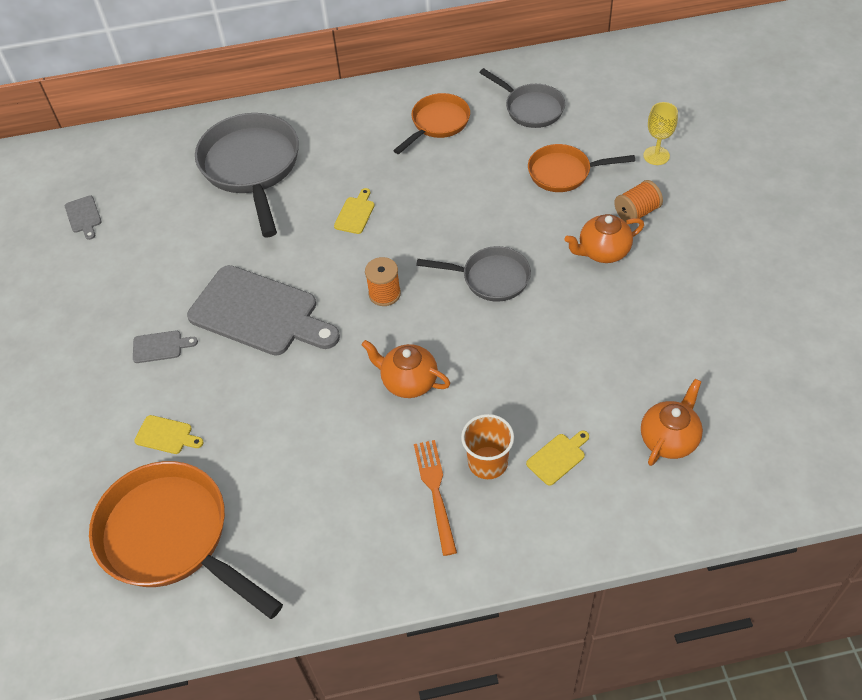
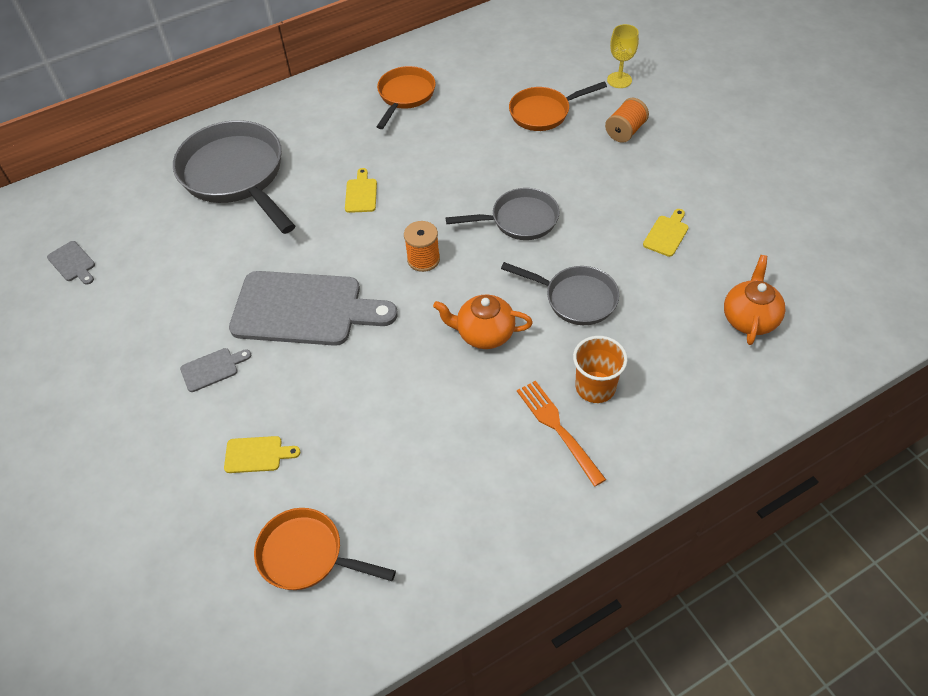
camera: 20 degrees left, 0 degrees up
orange pan [89,461,283,619] -> orange pan [254,508,396,590], size x0.58
grey pan [479,68,565,128] -> grey pan moved to [501,262,620,325]
yellow cutting board [526,431,589,486] -> yellow cutting board moved to [643,209,689,257]
orange teapot [565,214,644,263] -> none

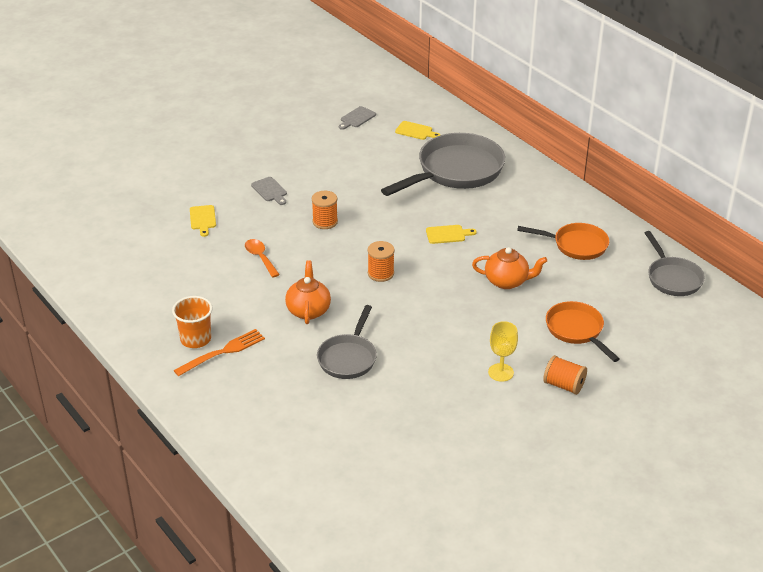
camera: 80 degrees right, 15 degrees down
grey cutting board [229,271,398,346] -> orange spool [312,191,338,229]
orange pan [254,508,396,590] -> none
grey pan [446,188,559,240] -> grey pan moved to [645,231,705,296]
orange cup [573,336,628,403] -> orange cup moved to [172,296,213,348]
yellow goblet [607,24,639,88] -> yellow goblet moved to [488,321,518,382]
yellow cutting board [643,209,689,257] -> yellow cutting board moved to [395,121,440,140]
orange teapot [724,255,786,345] -> orange teapot moved to [472,247,547,289]
none -> orange spoon [245,239,280,278]

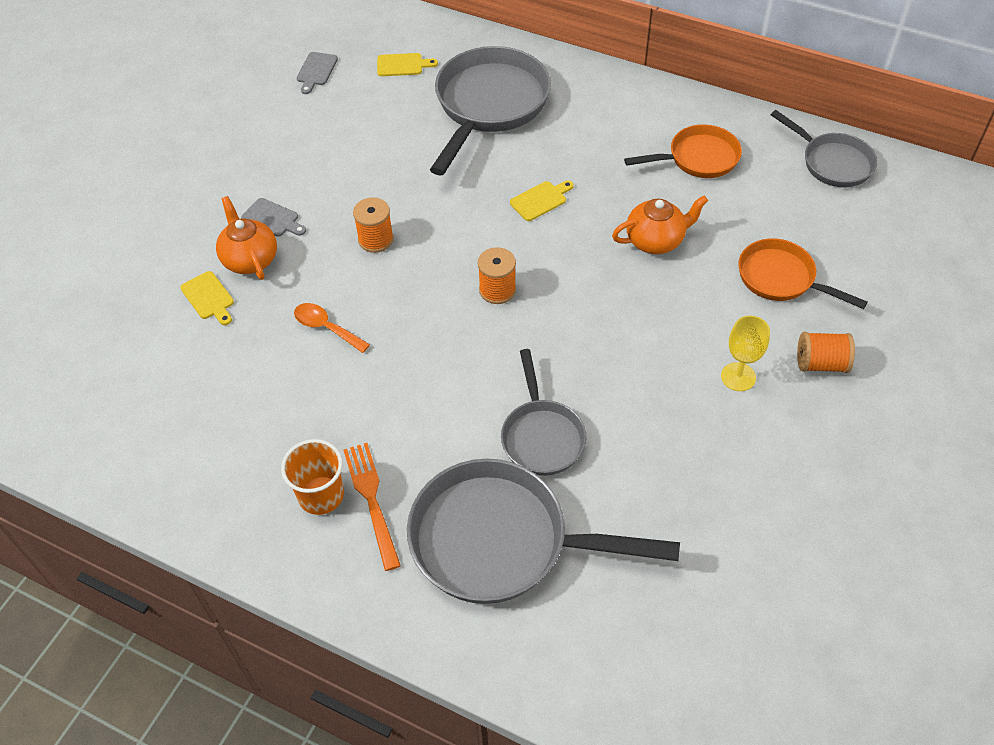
camera: 25 degrees left, 15 degrees up
orange fork [173,329,265,376] -> orange fork turned 45 degrees counterclockwise [343,443,401,571]
orange teapot [285,260,331,324] -> orange teapot moved to [216,196,277,280]
none -> grey pan [407,459,680,604]

